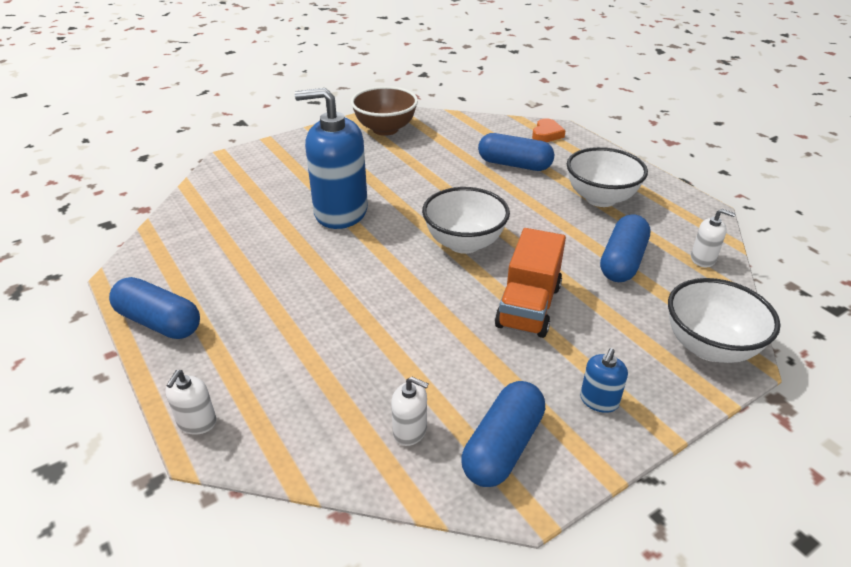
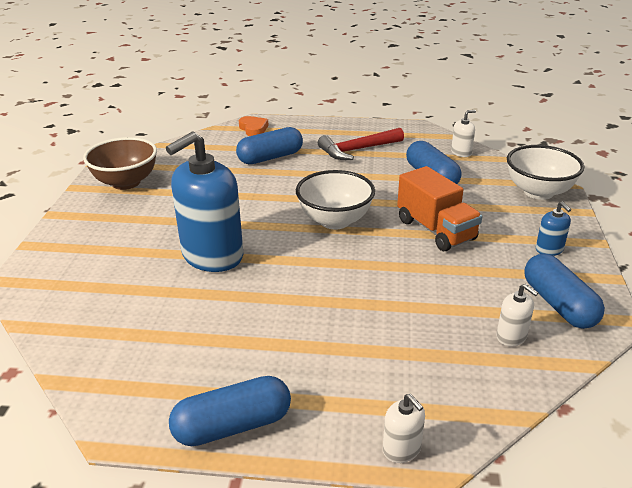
camera: 50 degrees left, 5 degrees down
white soap dispenser [391,377,428,446] -> white soap dispenser turned 75 degrees clockwise [496,284,538,346]
white bowl [567,147,648,207] -> red hammer [318,128,404,160]

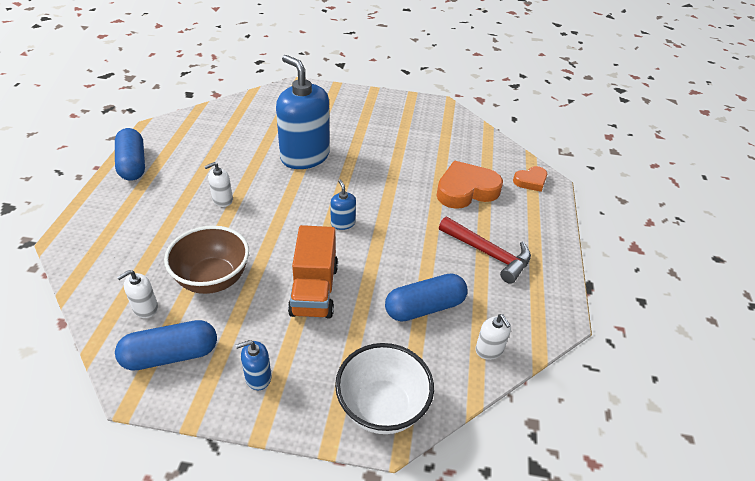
camera: 90 degrees right, 10 degrees up
brown bowl [83,137,157,190] -> brown bowl moved to [164,226,249,294]
blue capsule [236,127,303,164] -> orange heart [437,161,503,209]
white bowl [296,170,375,229] -> blue soap dispenser [330,179,356,230]
red hammer [318,128,404,160] -> red hammer turned 150 degrees clockwise [439,217,531,284]
white soap dispenser [383,394,425,463] -> white soap dispenser moved to [204,162,233,207]
orange truck [397,166,482,251] -> orange truck turned 60 degrees counterclockwise [288,225,338,319]

